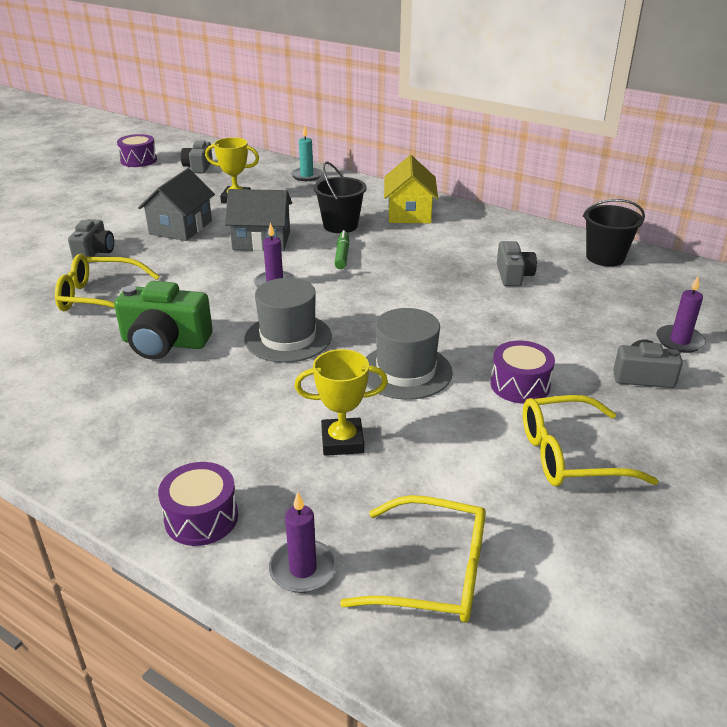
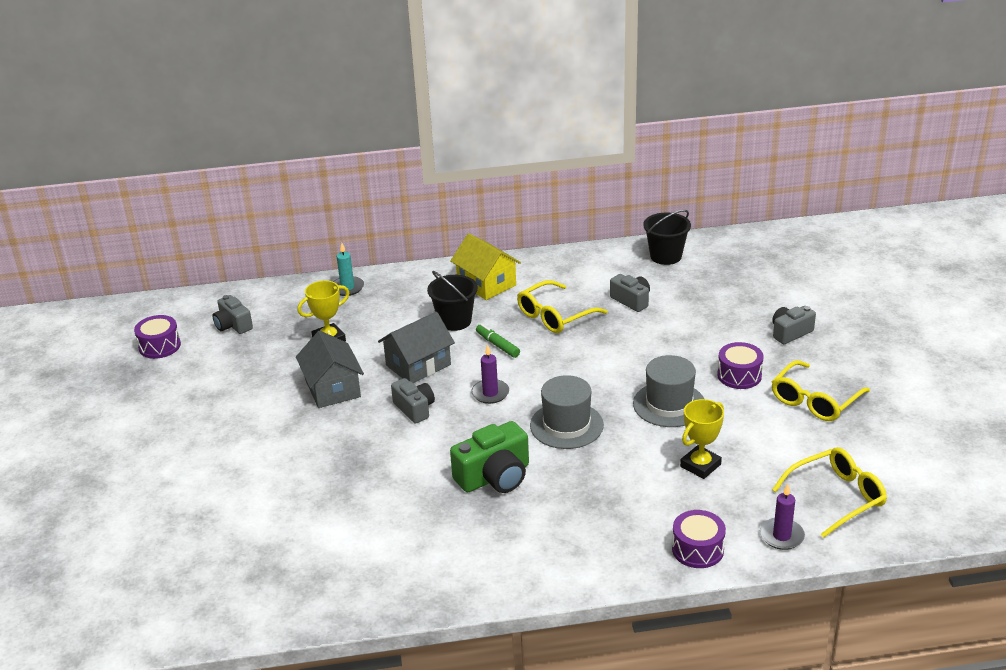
camera: 40 degrees left, 0 degrees up
yellow glasses [55,254,160,311] -> yellow glasses moved to [517,280,608,333]
grey camera [68,219,114,259] -> grey camera moved to [391,378,435,424]
purple candle [656,276,706,353] -> none

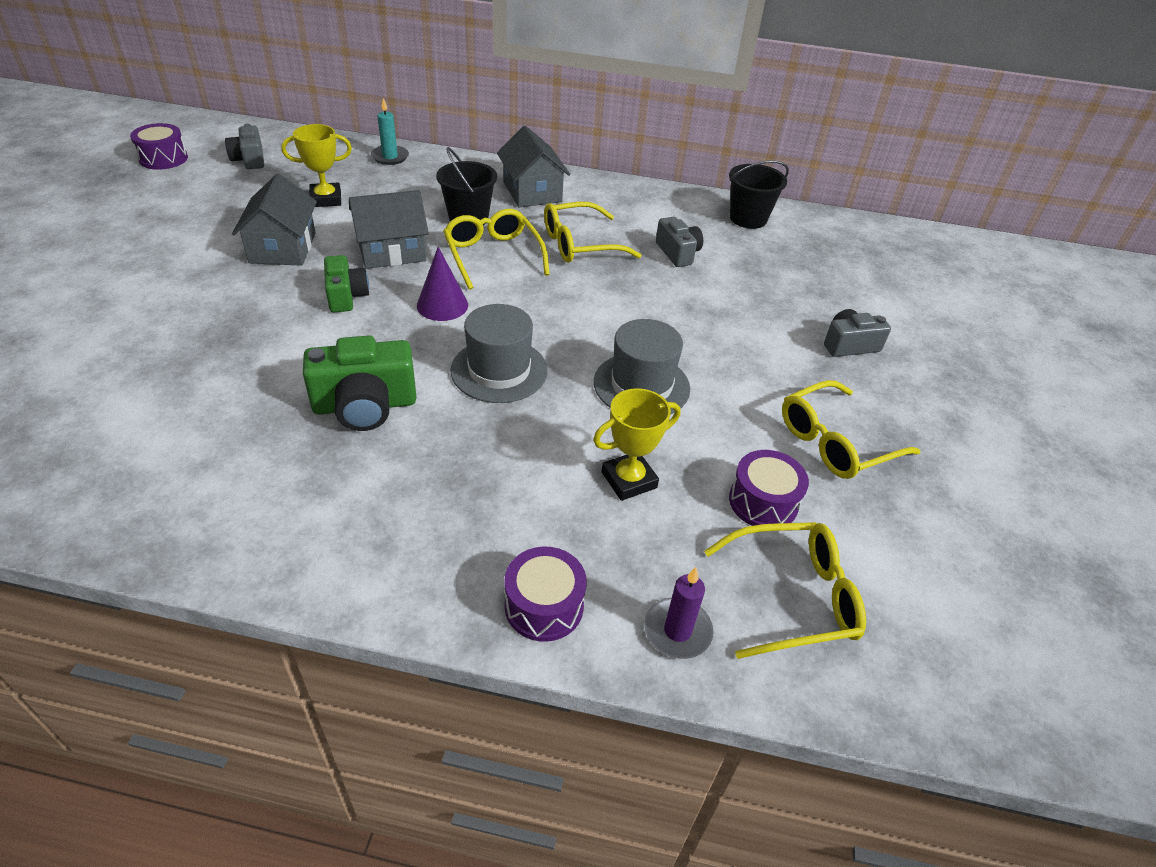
camera: 15 degrees right, 10 degrees up
grey camera [391,378,435,424] -> green camera [324,255,369,312]
yellow house [450,233,521,300] -> grey house [497,126,570,207]
purple candle [471,344,509,404] -> purple cone [417,247,468,321]
green marker [476,324,520,358] -> yellow glasses [443,209,550,290]
purple drum [717,342,764,389] -> purple drum moved to [729,450,809,526]

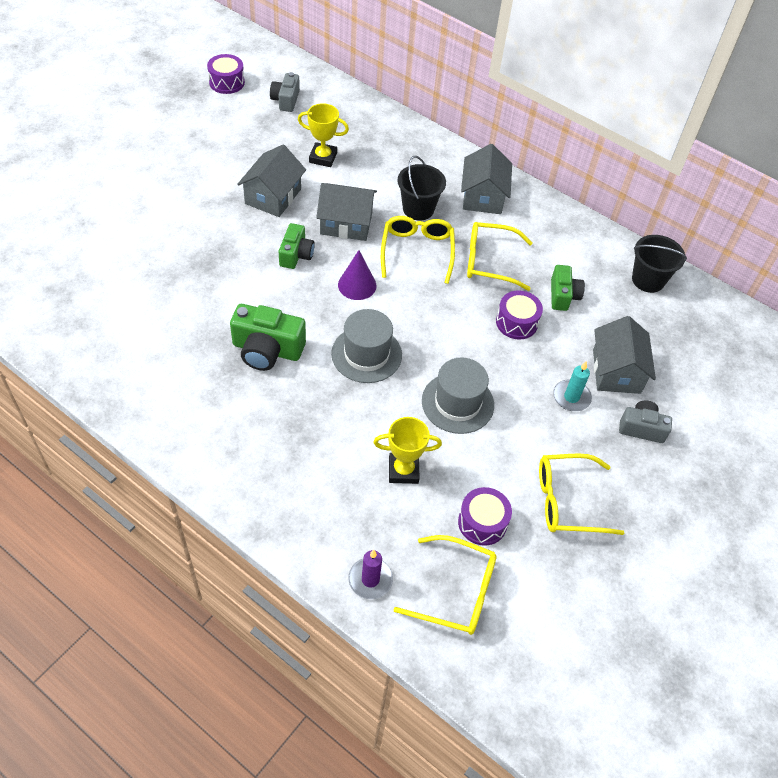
camera: 25 degrees right, 10 degrees up
turquoise candle [371,98,409,165] -> turquoise candle moved to [553,362,592,411]
purple drum [504,547,587,642] -> purple drum moved to [496,290,543,340]
grey camera [656,217,703,267] -> green camera [551,265,585,311]
none -> grey house [593,316,656,394]

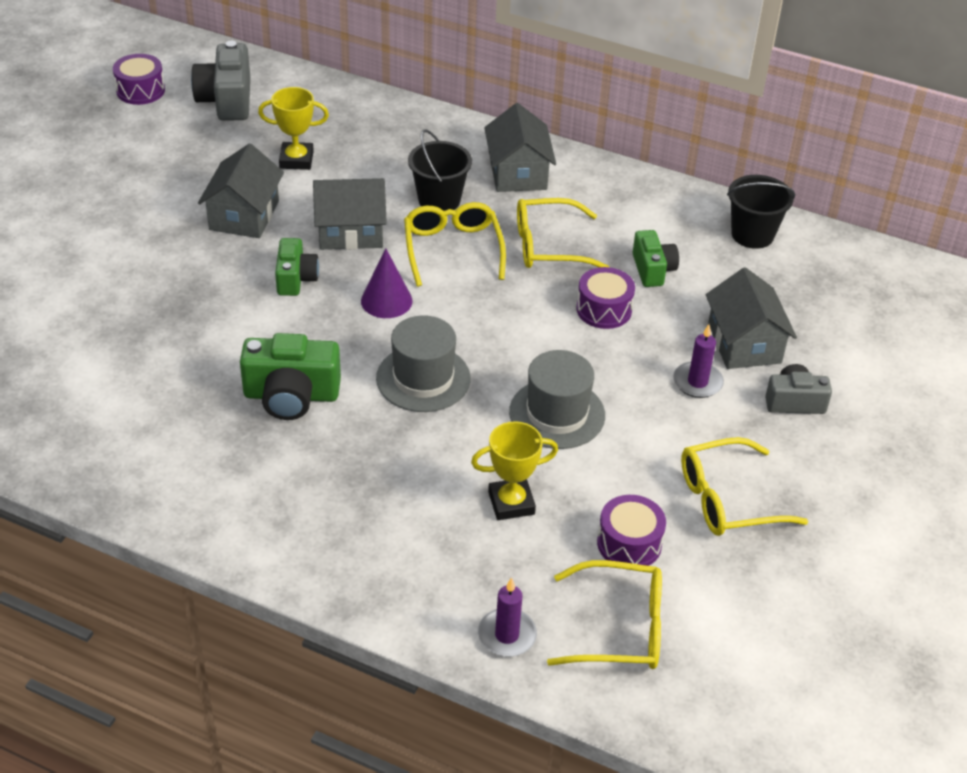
camera: 10 degrees left, 10 degrees down
grey camera [270,72,300,112] -> grey camera [191,41,250,121], size x1.58
turquoise candle [553,362,592,411] -> purple candle [673,324,724,398]

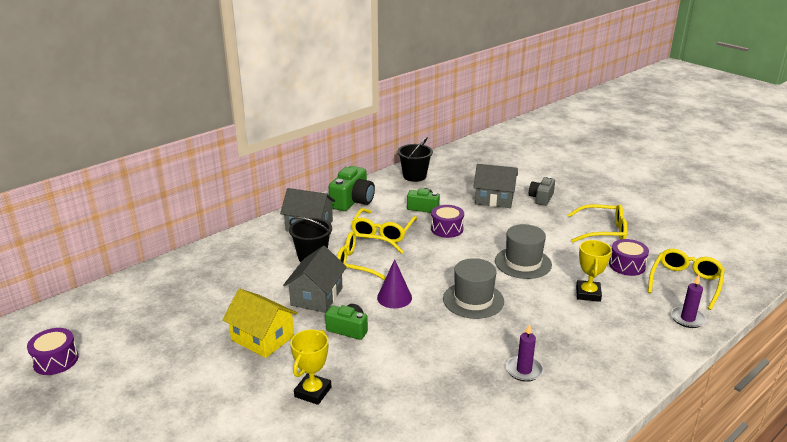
camera: 65 degrees left, 15 degrees down
grey camera [191,41,250,121] -> none
grey house [198,143,284,238] -> yellow house [222,289,298,358]
green camera [240,333,341,420] -> green camera moved to [329,166,375,211]
yellow trophy [258,87,329,170] -> yellow trophy moved to [290,330,331,405]
purple candle [673,324,724,398] -> purple candle moved to [506,324,543,382]
yellow glasses [681,437,808,536] -> yellow glasses turned 90 degrees counterclockwise [568,204,627,242]

